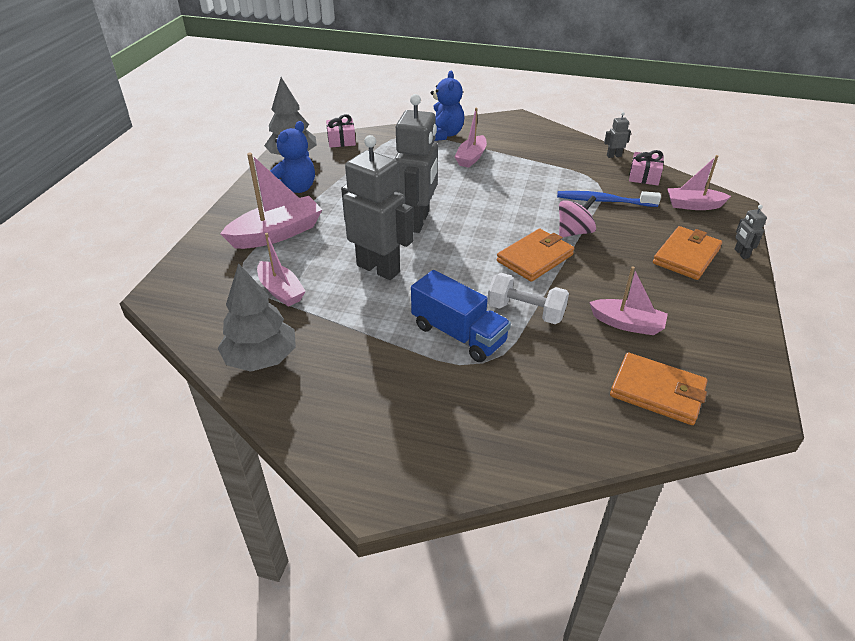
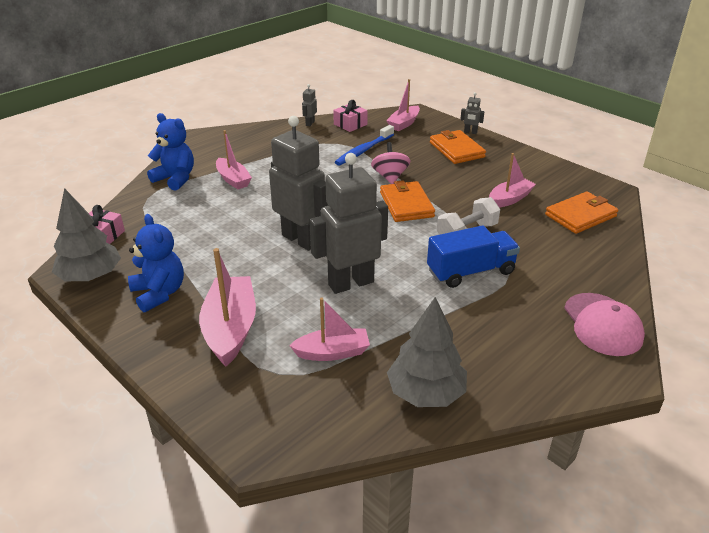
camera: 60 degrees left, 5 degrees down
none -> pink cap [564,293,645,356]

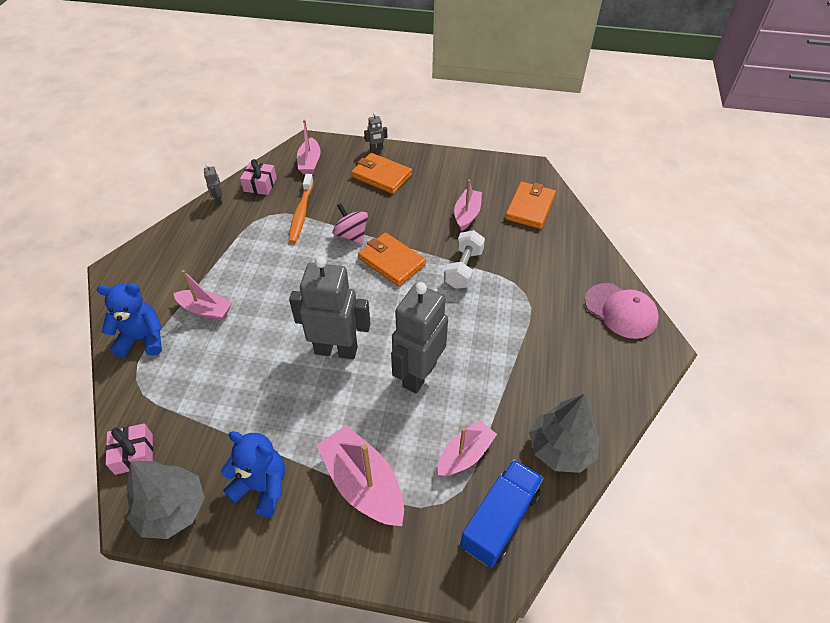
camera: 35 degrees left, 15 degrees up
blue toothbrush [335,125,394,166] -> orange toothbrush [288,174,314,243]
blue truck [427,225,520,288] -> blue truck moved to [460,459,544,568]

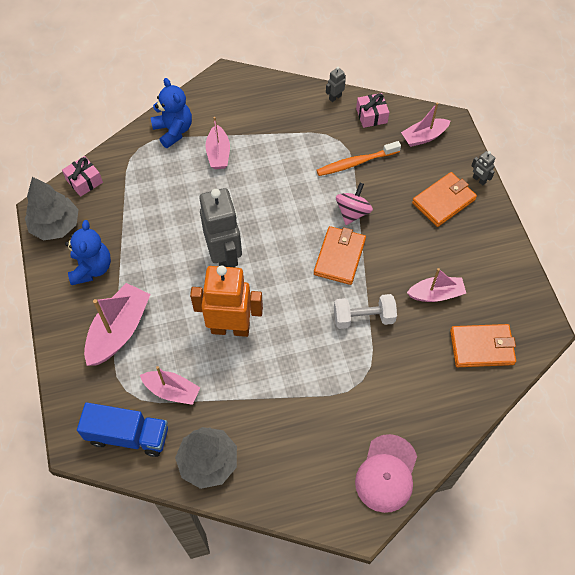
camera: 65 degrees right, 10 degrees up
orange wallet [351,153,412,194] -> orange wallet turned 45 degrees clockwise [412,172,477,227]
grey robot [391,282,448,393] -> orange robot [190,265,263,337]

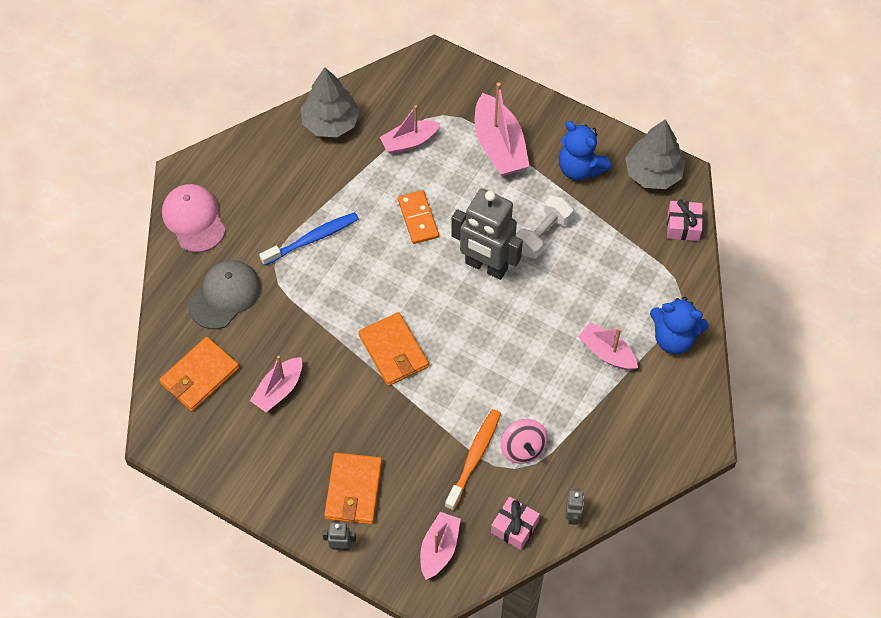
camera: 135 degrees right, 0 degrees up
blue truck [77,402,168,457] -> none
orange robot [190,265,263,337] -> orange domino [398,190,439,244]
white dumbbell [334,294,397,329] -> white dumbbell moved to [516,195,574,259]
pink spinning top [336,183,373,225] -> pink spinning top moved to [501,419,548,464]
none -> grey cap [188,260,261,329]
none -> blue toothbrush [259,212,359,266]

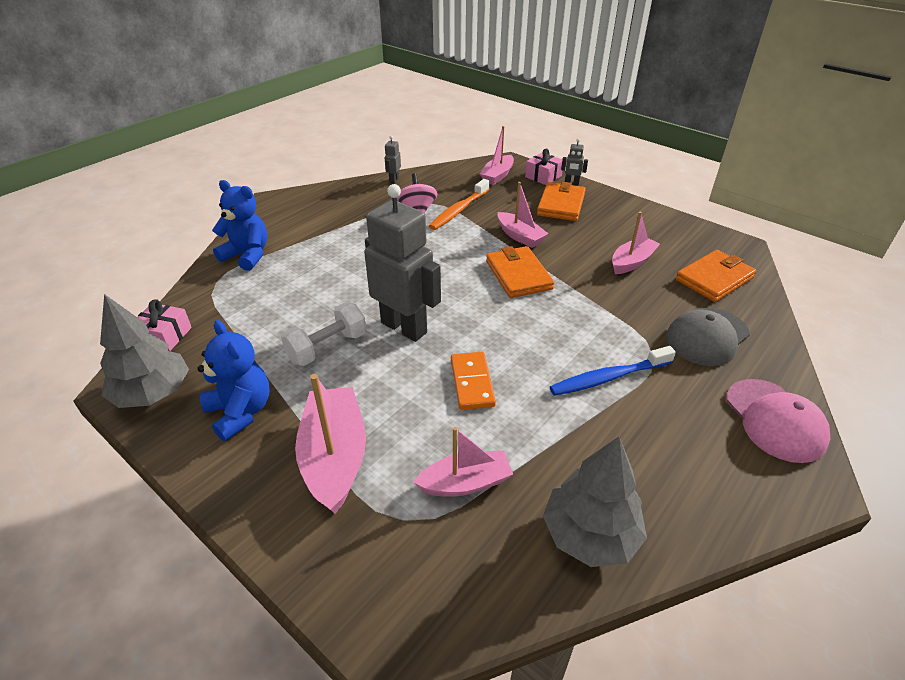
camera: 170 degrees left, 20 degrees down
pink gift [491,497,540,550] -> pink gift moved to [525,149,563,185]
pink boat [578,322,638,370] -> pink boat moved to [498,182,548,248]

